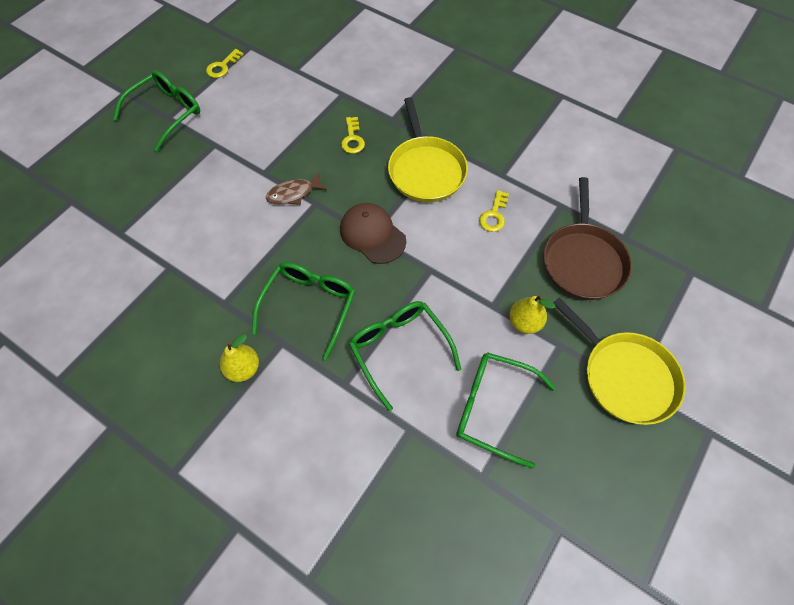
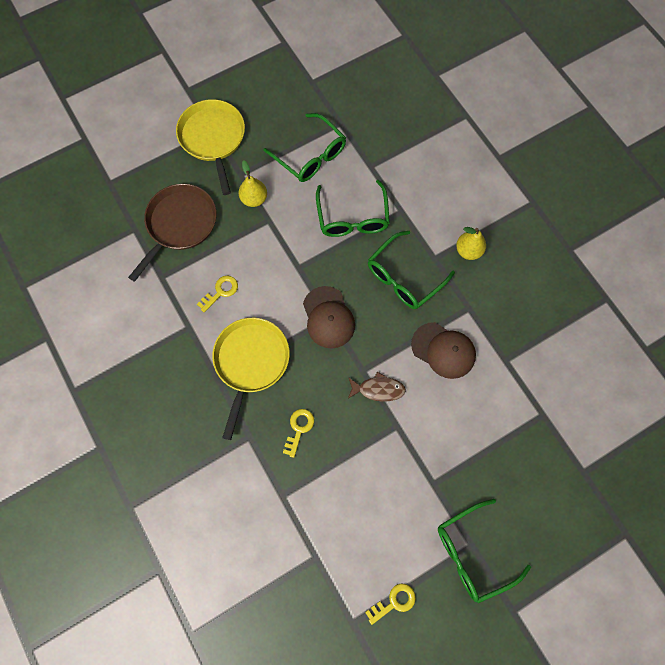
camera: 155 degrees left, 10 degrees up
none -> brown cap [411,322,476,379]

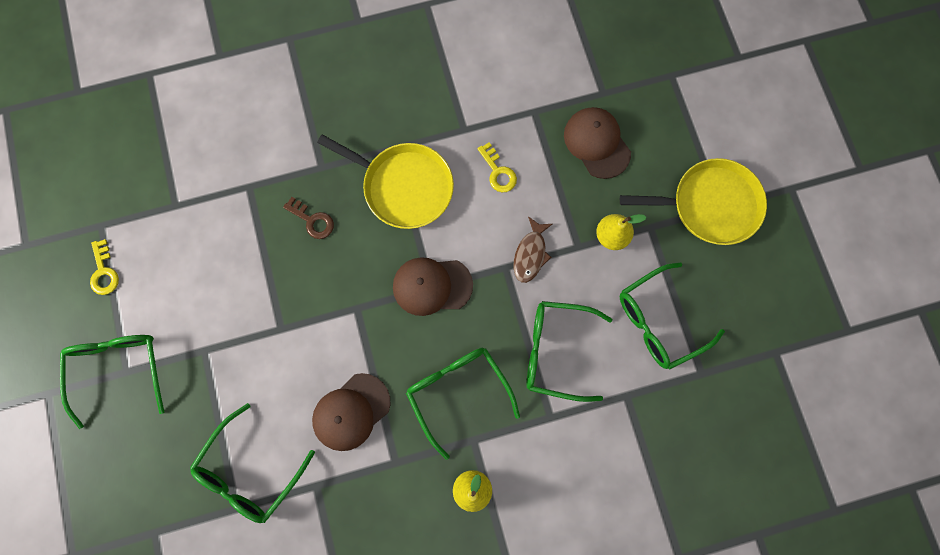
camera: 105 degrees right, 5 degrees up
brown pan [128,184,217,282] -> brown cap [564,107,631,179]
yellow key [283,409,314,458] -> brown key [283,197,334,239]
brown fish [348,372,406,402] -> brown fish moved to [514,216,552,283]
none -> green glasses [190,403,315,523]

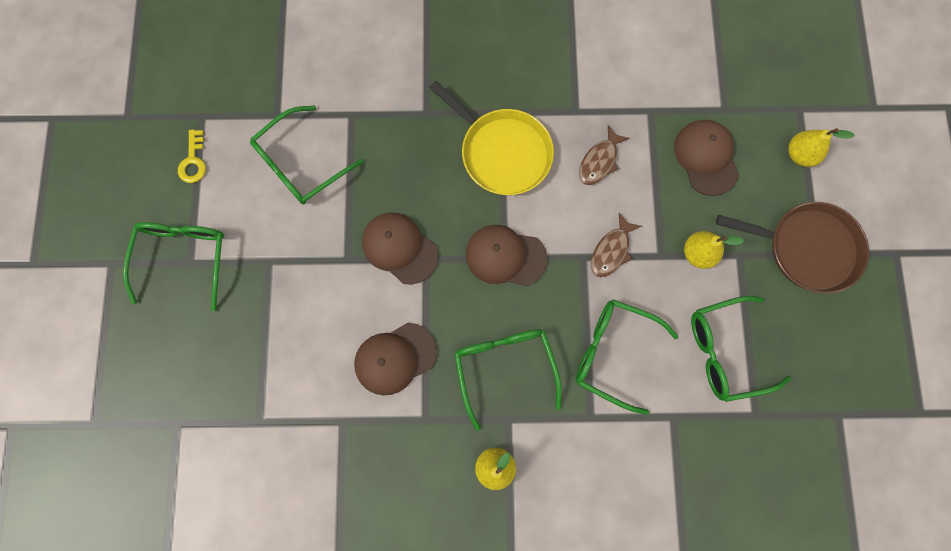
camera: 15 degrees right, 0 degrees up
green glasses [190,403,315,523] -> green glasses moved to [250,105,363,204]
brown key [283,197,334,239] -> none
yellow key [477,142,517,192] -> brown fish [579,125,630,185]
yellow pan [620,158,767,245] -> brown pan [716,202,869,294]
none -> brown cap [362,212,438,285]
none -> yellow pear [788,128,855,167]

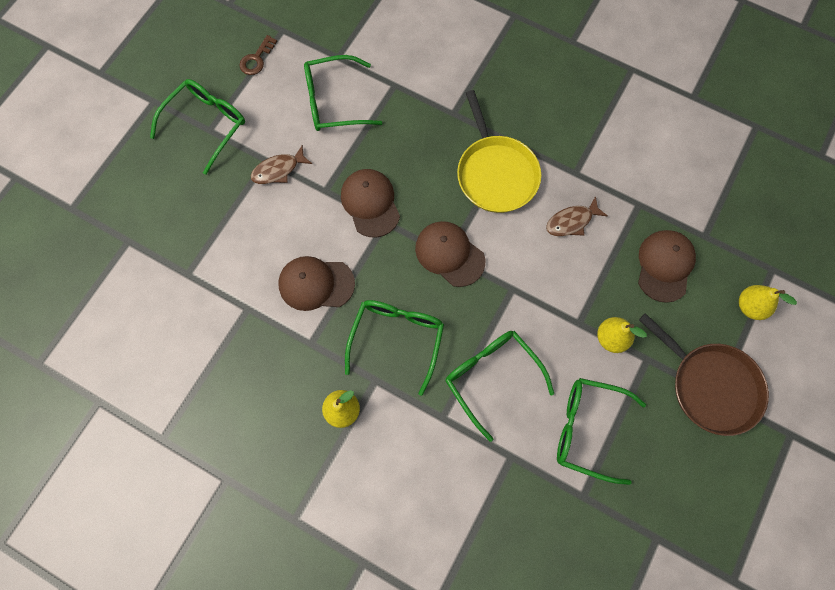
camera: 30 degrees right, 5 degrees down
yellow key [178,129,206,183] -> brown key [239,35,277,75]
brown fish [591,213,641,277] -> brown fish moved to [251,145,312,184]

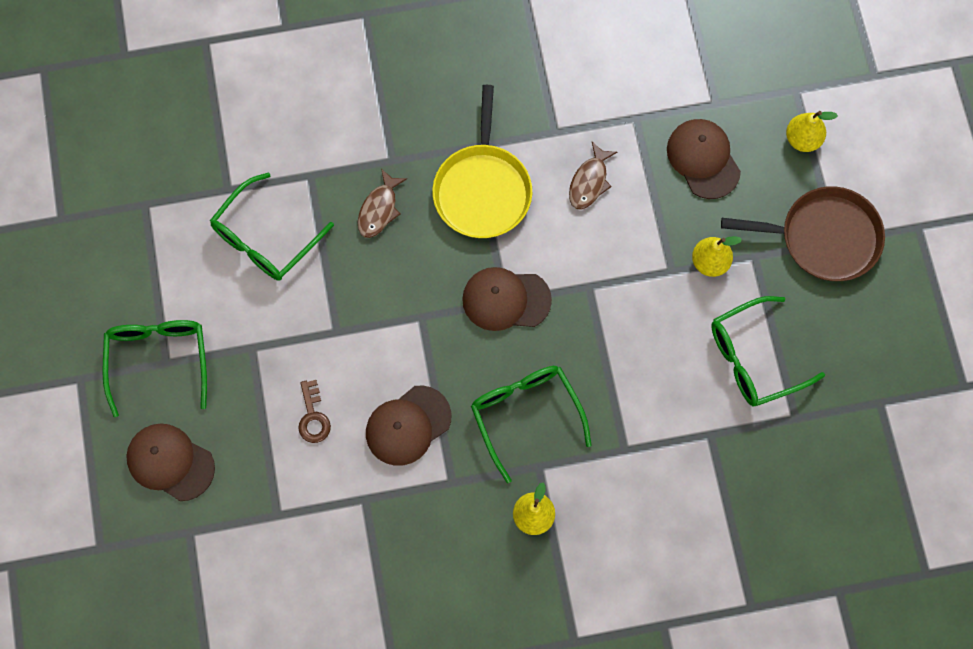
camera: 40 degrees left, 0 degrees up
brown key [239,35,277,75] -> brown key moved to [298,380,331,443]
brown fish [251,145,312,184] -> brown fish moved to [358,169,407,238]
brown cap [341,169,400,238] -> brown cap moved to [126,423,215,501]
green glasses [446,331,554,442] -> none
yellow pan [457,90,541,213] -> yellow pan turned 60 degrees clockwise [432,85,532,238]

